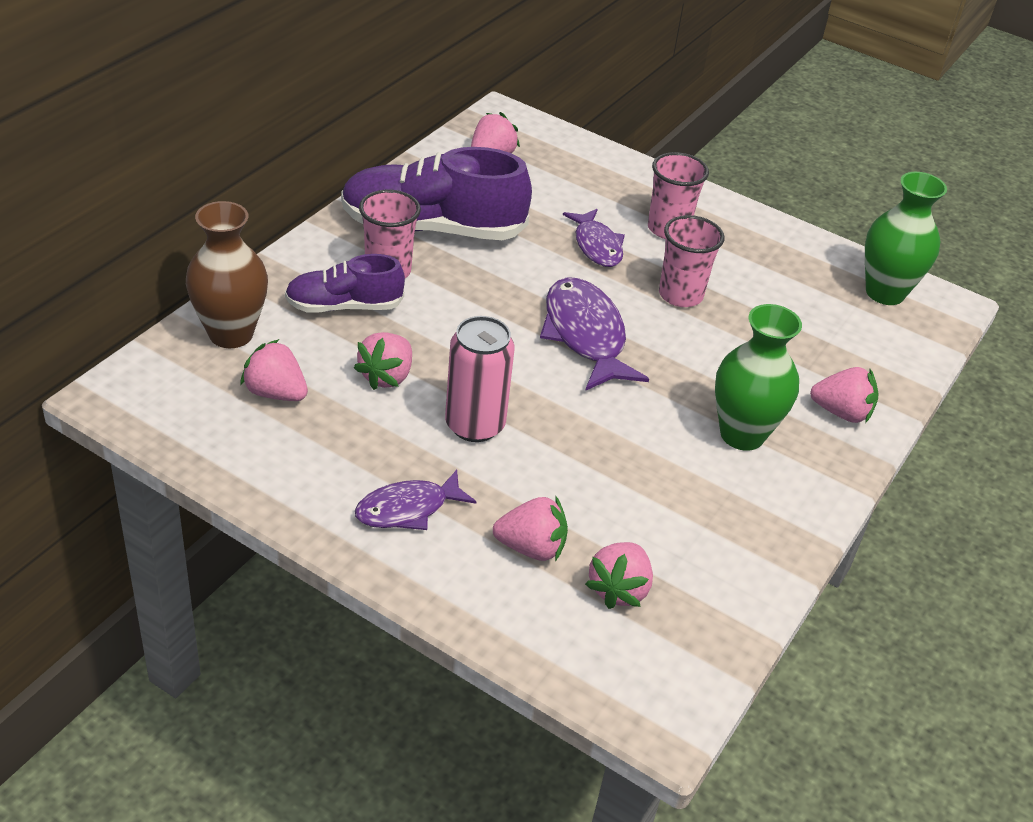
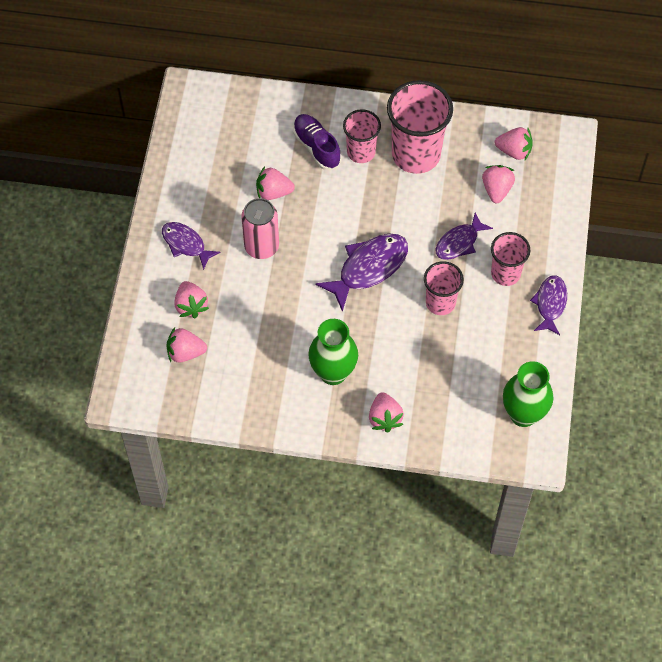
camera: 70 degrees right, 20 degrees up
brown vase [186,201,268,348] -> none
pink strawberry [240,339,308,401] -> pink strawberry moved to [482,165,515,203]
purple shoe [341,147,532,240] -> pink cup [387,80,453,174]
none -> purple fish [530,275,567,335]

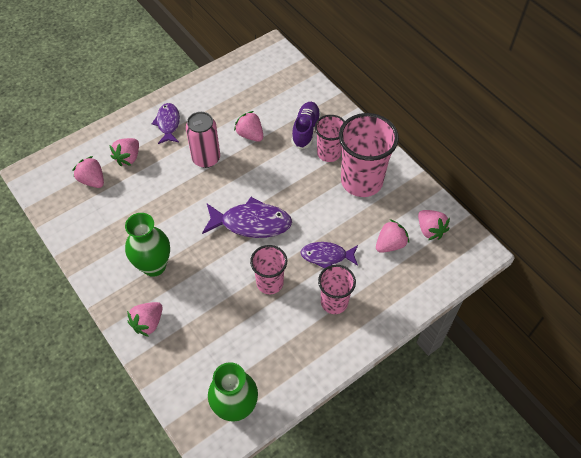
camera: 45 degrees right, 5 degrees down
purple fish [530,275,567,335] -> none

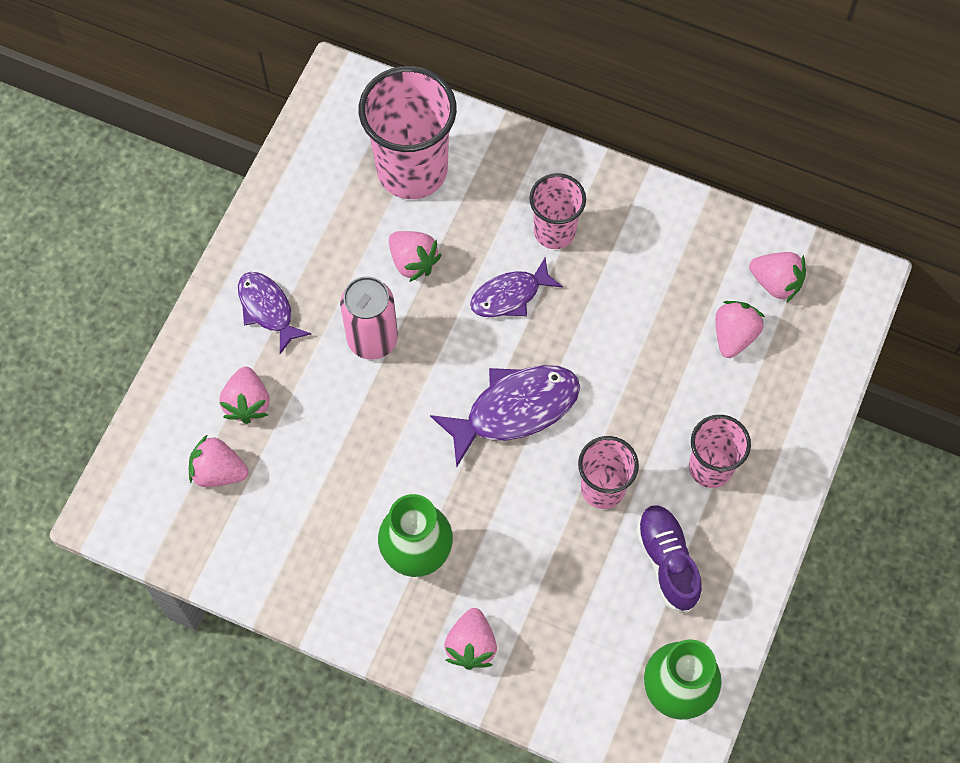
camera: 30 degrees left, 10 degrees up
pink strawberry [234,111,263,142] -> pink strawberry turned 150 degrees counterclockwise [389,231,441,282]
purple shoe [291,102,321,150] -> purple shoe moved to [636,505,702,612]
purple fish [300,242,358,268] -> purple fish moved to [470,258,563,317]
pink cup [339,113,399,197] -> pink cup moved to [359,66,457,199]

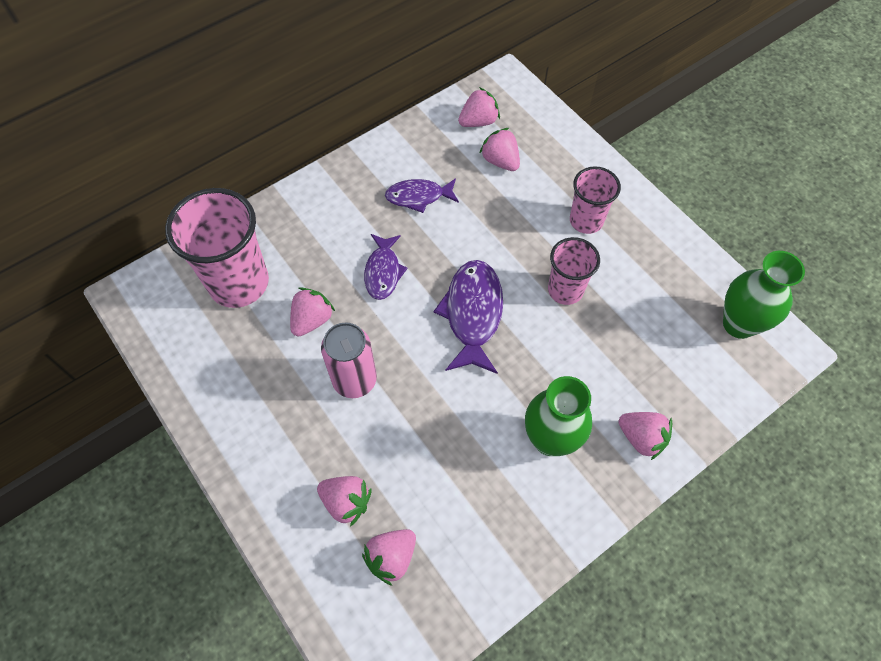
camera: 60 degrees left, 5 degrees down
purple fish [238,272,311,354] -> purple fish moved to [385,178,459,213]
pink strawberry [389,231,441,282] -> pink strawberry turned 45 degrees counterclockwise [290,287,335,337]
pink cup [529,173,586,249] -> none
purple shoe [636,505,702,612] -> none

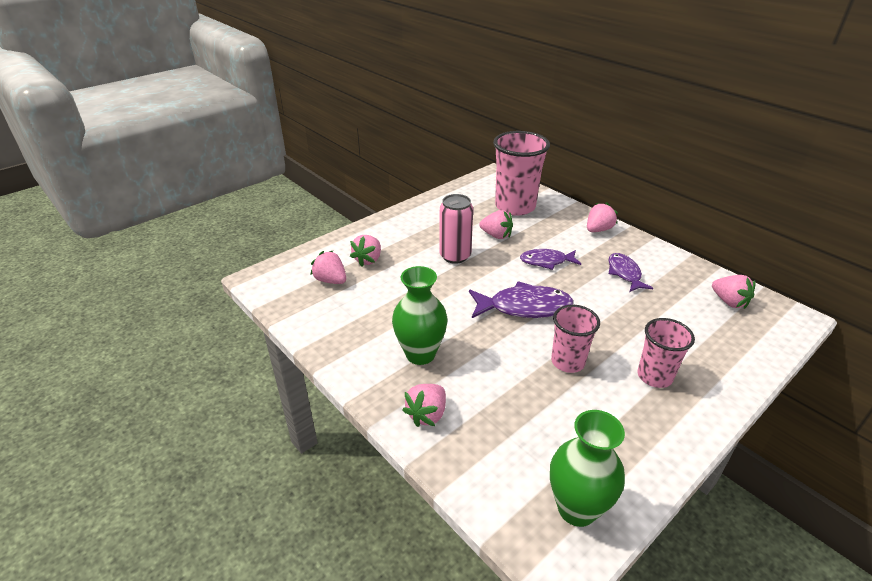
camera: 85 degrees right, 25 degrees down
pink strawberry [479,128,520,171] -> pink strawberry moved to [587,202,618,232]

